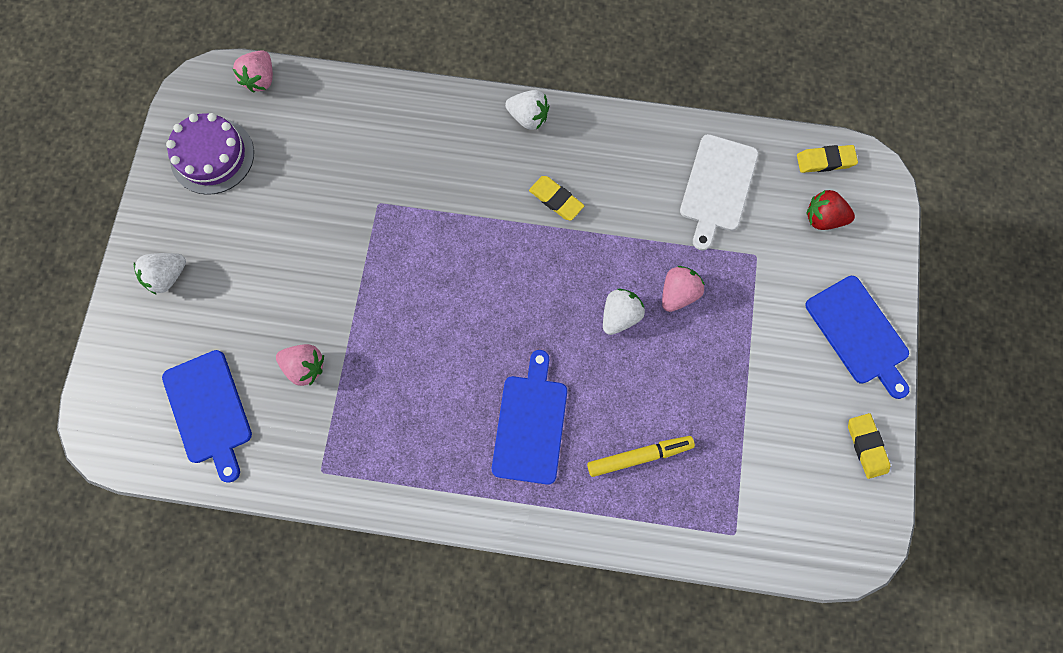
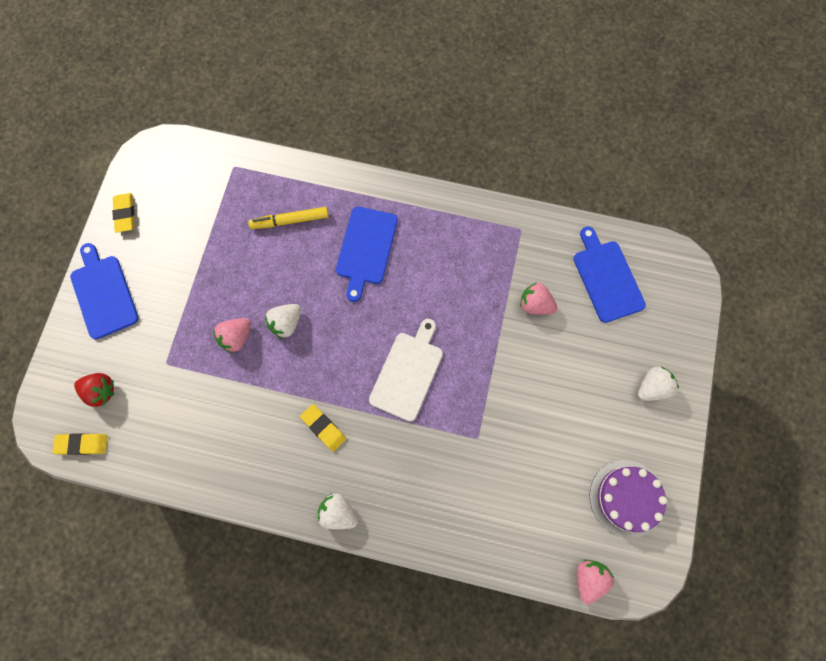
camera: 175 degrees left, 0 degrees up
white cutting board [680,134,758,251] -> white cutting board moved to [369,319,443,422]

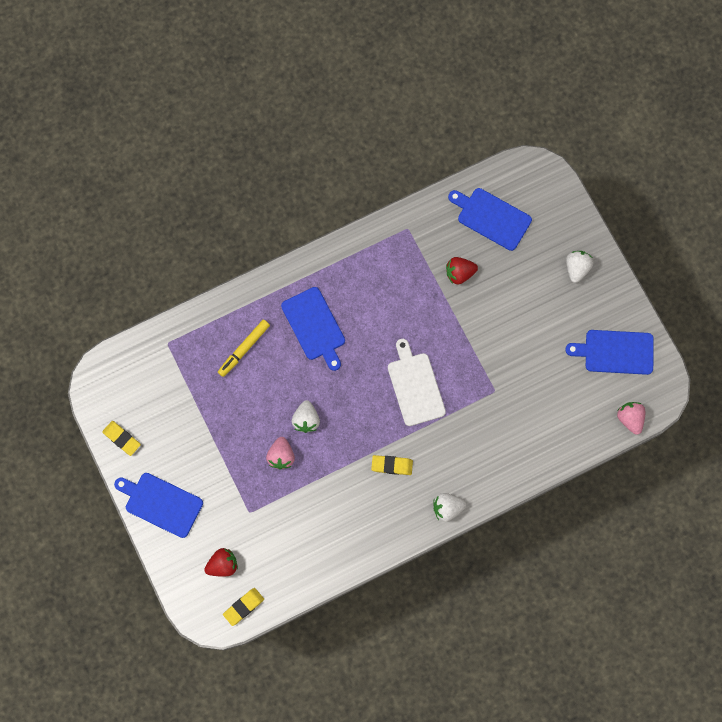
camera: 40 degrees left, 0 degrees up
pink strawberry [520,282,558,315] -> red strawberry [446,257,478,284]
purple cake [590,460,667,538] -> blue cutting board [565,330,654,375]

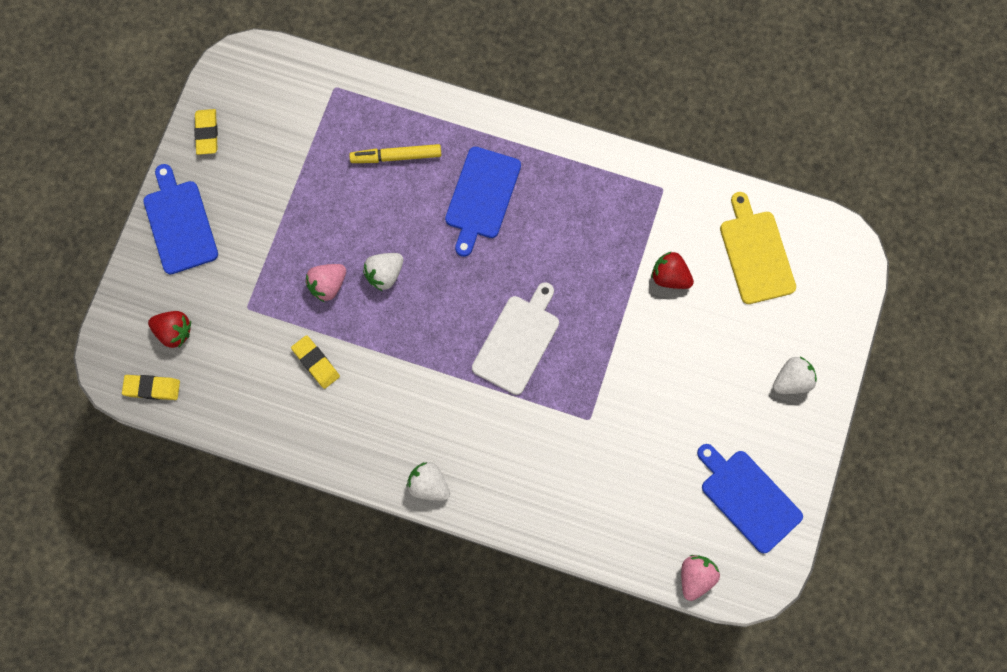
camera: 45 degrees right, 0 degrees up
yellow eraser [371,455,413,475] -> yellow eraser moved to [291,335,340,389]
blue cutting board [448,188,532,251] -> yellow cutting board [720,192,796,304]

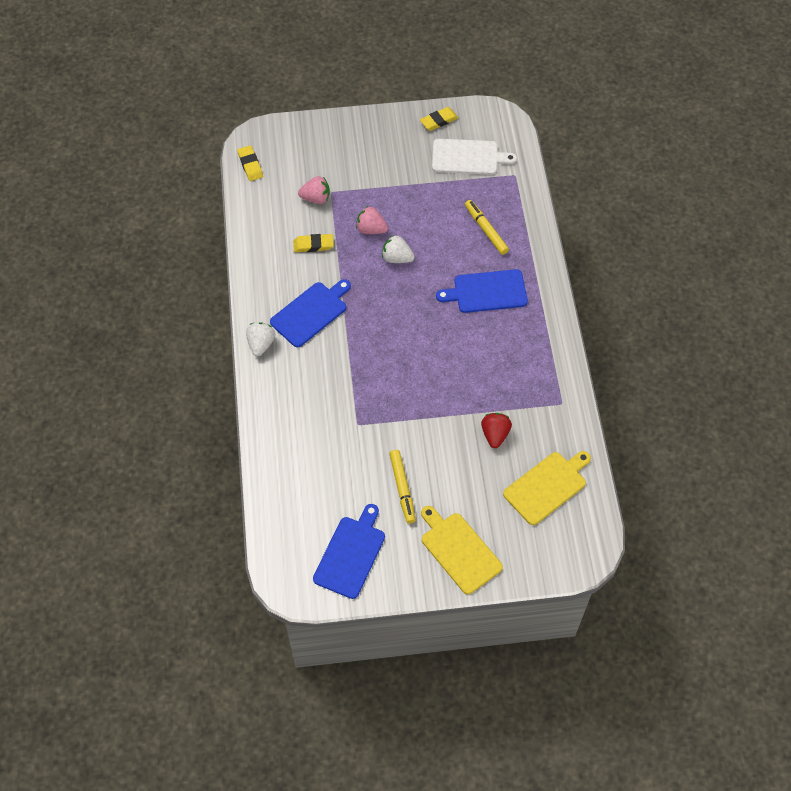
camera: 65 degrees right, 15 degrees down
blue cutting board [143,164,218,275] -> blue cutting board moved to [270,279,351,347]
red strawberry [148,311,191,348] -> none
yellow eraser [291,335,340,389] -> yellow eraser turned 60 degrees clockwise [293,234,334,252]
white cutting board [472,282,559,395] -> white cutting board moved to [432,139,517,175]
pink strawberry [681,555,720,601] -> pink strawberry moved to [298,176,330,204]
white strawberry [773,357,817,394] -> yellow cutting board [421,506,503,594]
none -> yellow marker [389,450,415,524]

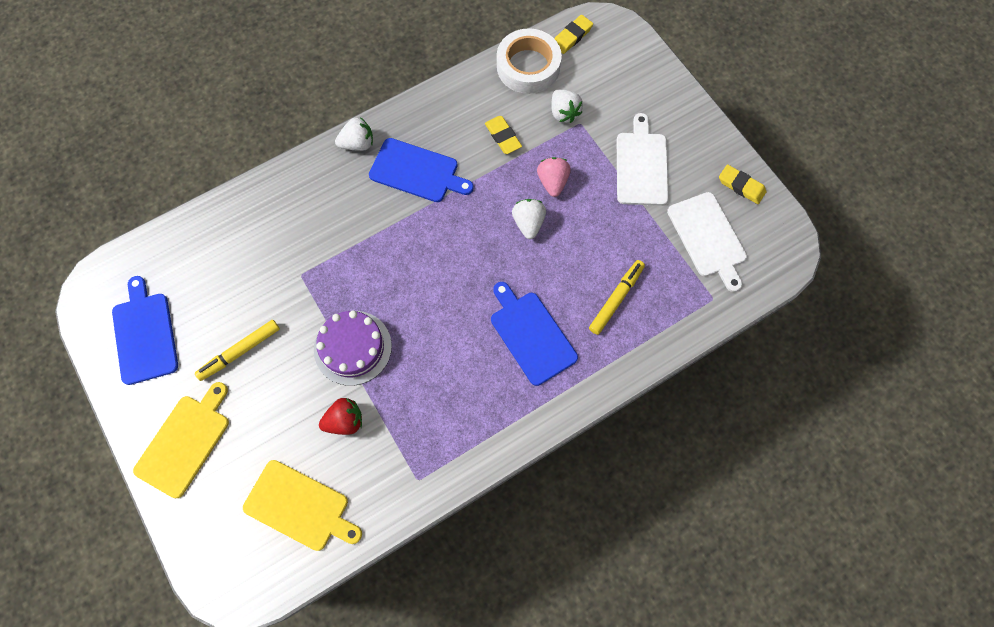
camera: 65 degrees right, 10 degrees up
pink strawberry [298,176,330,204] -> white strawberry [551,89,583,123]
blue cutting board [313,504,385,599] -> blue cutting board turned 105 degrees counterclockwise [112,276,178,385]
none -> purple cake [314,310,392,386]
none -> white tape [497,28,562,94]
none -> white cutting board [617,113,669,206]

